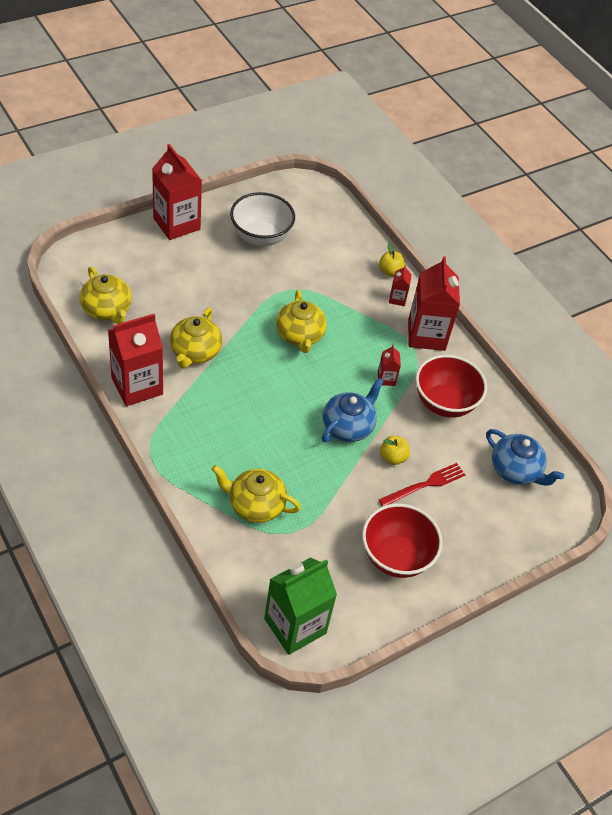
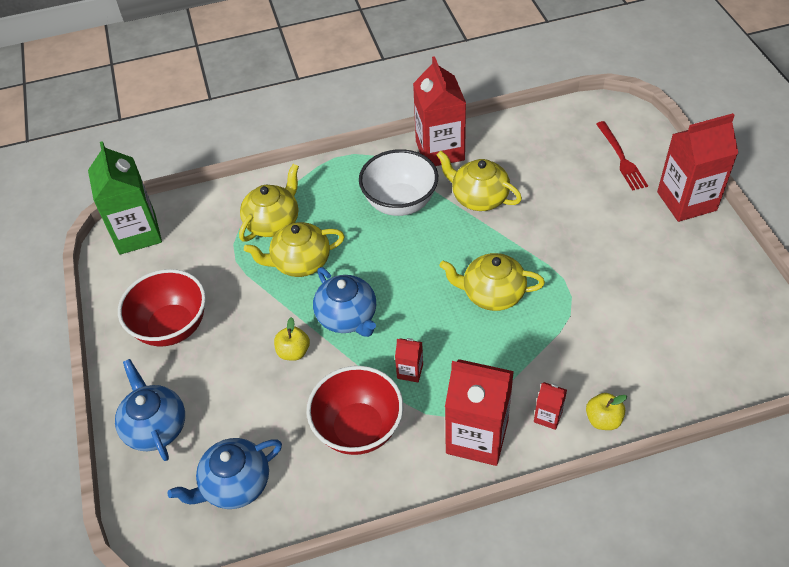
camera: 115 degrees right, 0 degrees up
yellow teapot [80,267,132,324] -> yellow teapot moved to [244,222,345,277]
white bowl [230,192,295,246] -> white bowl moved to [359,149,438,216]
red fork [379,463,465,506] -> red fork moved to [596,121,648,191]
none -> blue teapot [115,359,185,461]

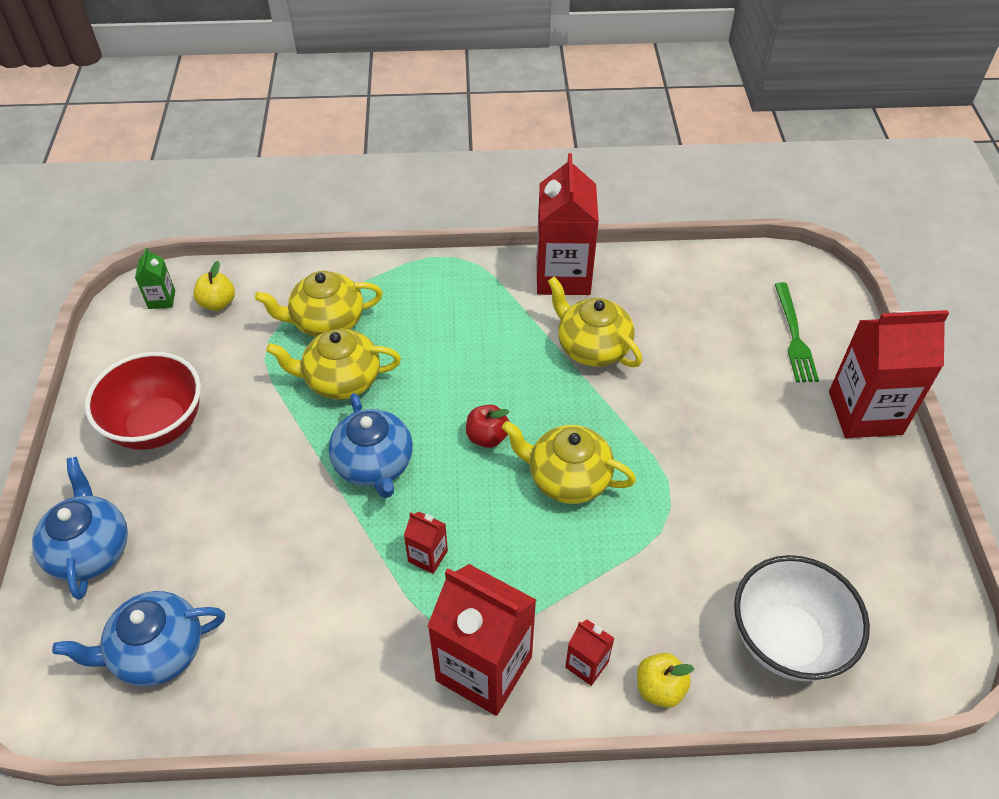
camera: 10 degrees right, 0 degrees up
green carton [88,141,162,255] -> green carton [135,247,175,309], size x0.45
yellow teapot [239,164,299,242] -> yellow teapot turned 150 degrees counterclockwise [255,271,383,337]
yellow apple [274,317,310,361] -> yellow apple moved to [193,261,235,311]
red bowl [307,366,403,455] -> none
white bowl [359,149,438,216] -> white bowl moved to [734,555,870,681]
red fork [596,121,648,191] -> green fork [775,282,819,382]
none -> red apple [466,405,510,448]

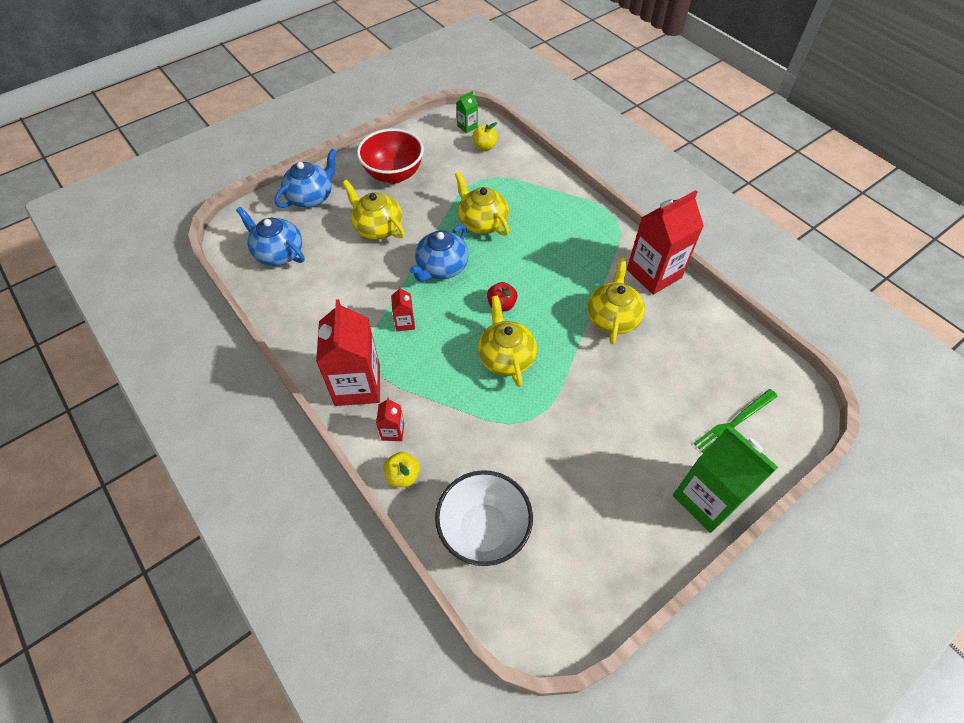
camera: 55 degrees right, 5 degrees up
yellow teapot [255,271,383,337] -> yellow teapot moved to [342,180,405,240]
red carton [829,310,949,438] -> green carton [673,426,778,533]

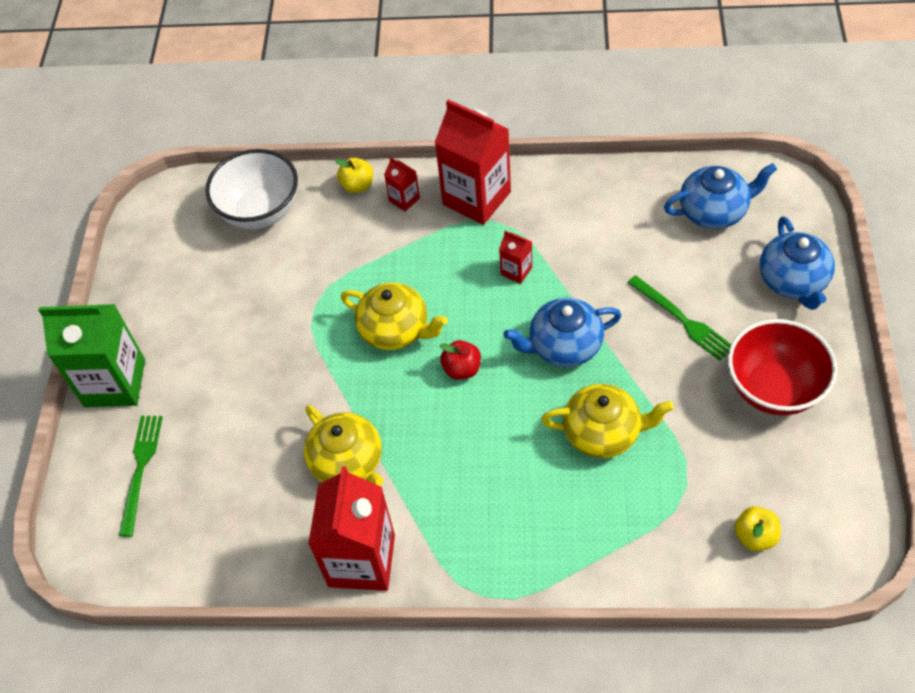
camera: 135 degrees right, 0 degrees up
yellow teapot [342,180,405,240] -> green fork [628,275,731,361]
blue teapot [410,224,469,282] -> blue teapot turned 90 degrees counterclockwise [503,298,622,367]
green carton [456,91,478,133] -> none

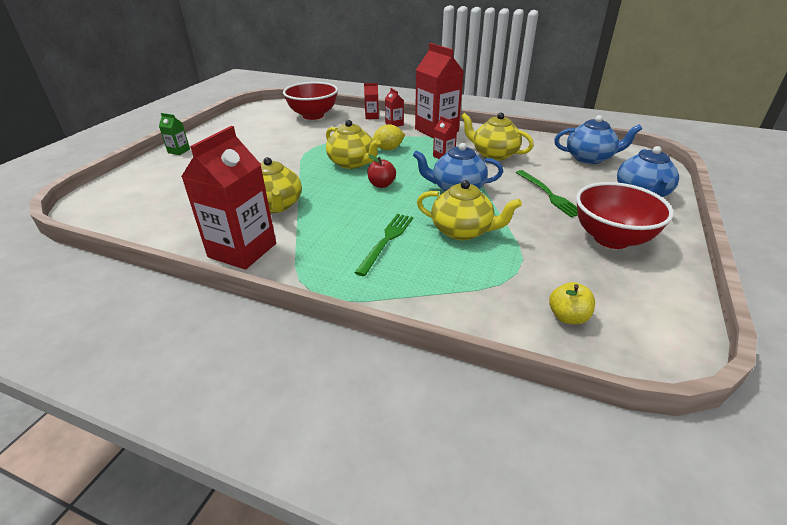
camera: 15 degrees right, 20 degrees down
green carton [38,304,145,407] -> green carton [159,113,190,155], size x0.45
green fork [119,416,163,537] -> green fork moved to [354,214,413,276]
white bowl [205,149,298,229] -> red bowl [283,82,338,120]
yellow apple [335,158,373,193] -> red carton [364,83,379,119]
none -> yellow lemon [372,124,405,150]
none -> yellow teapot [461,113,534,161]

